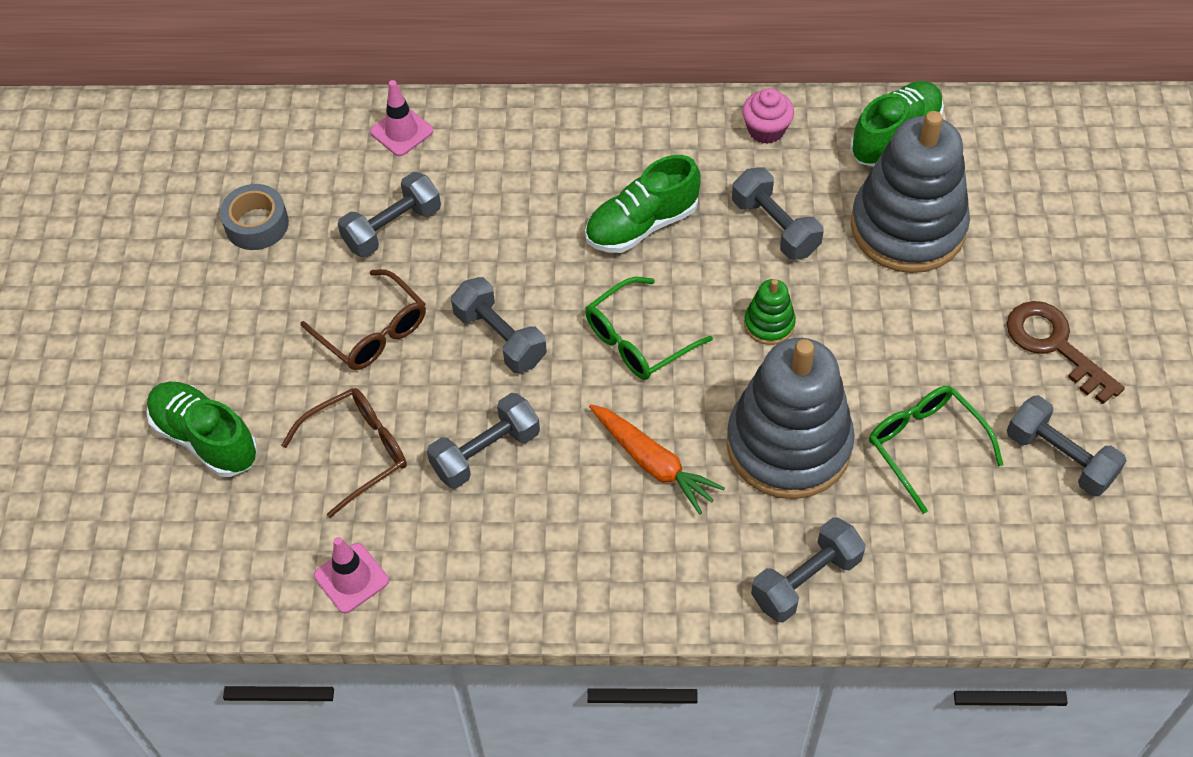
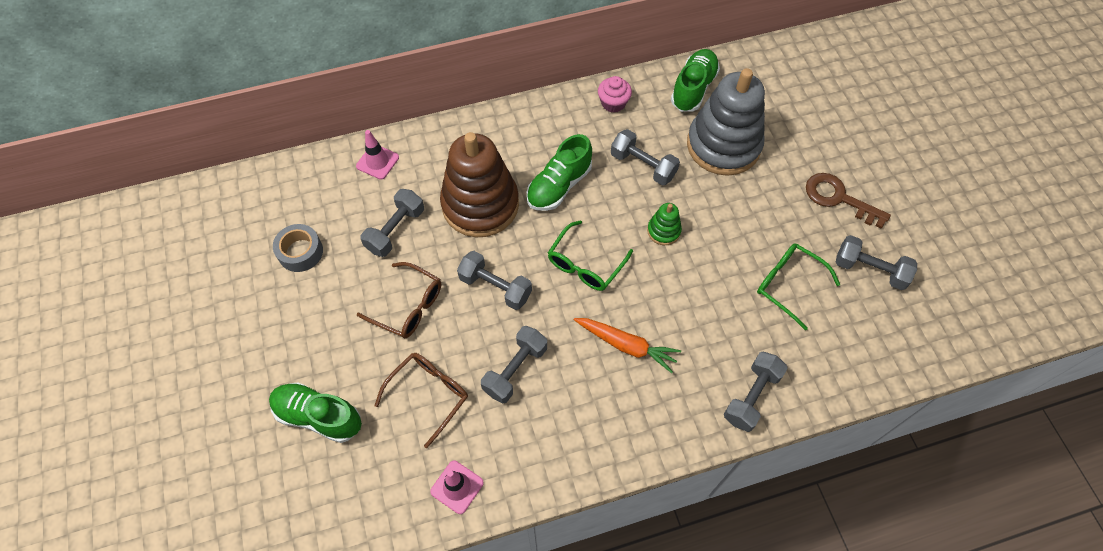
camera: 20 degrees left, 5 degrees up
grey stacking toy [726,338,855,499] -> none
none -> brown stacking toy [440,132,519,237]

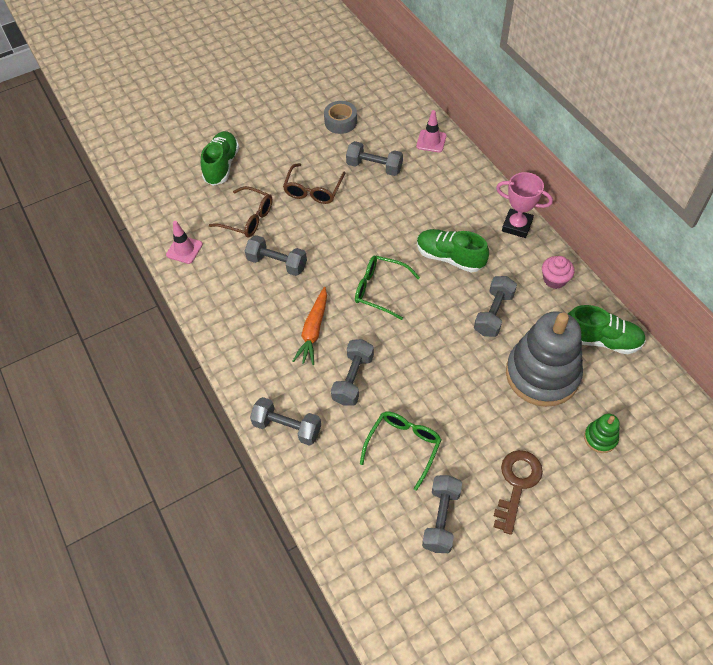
camera: 80 degrees right, 5 degrees down
brown stacking toy [440,132,519,237] -> none
grey dumbbell [457,251,532,310] -> grey dumbbell moved to [331,339,374,406]
green stacking toy [647,203,682,245] -> green stacking toy moved to [584,414,620,453]
none -> pink trophy [496,172,553,238]

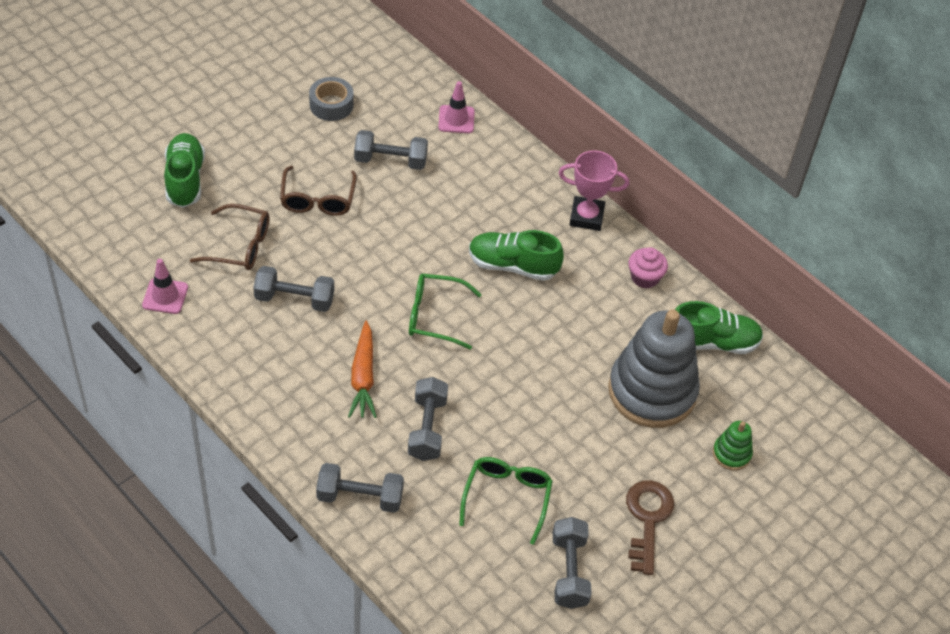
camera: 20 degrees left, 5 degrees down
grey dumbbell [474,276,517,337] -> none

